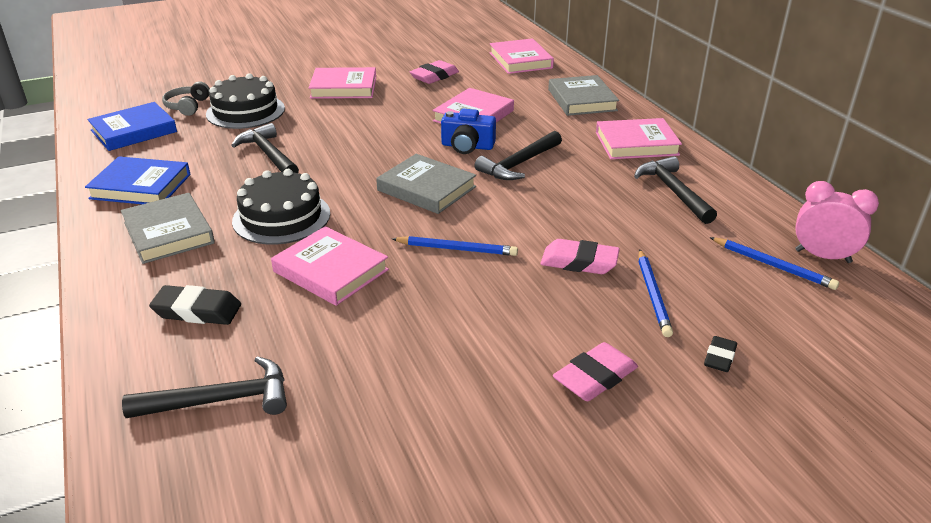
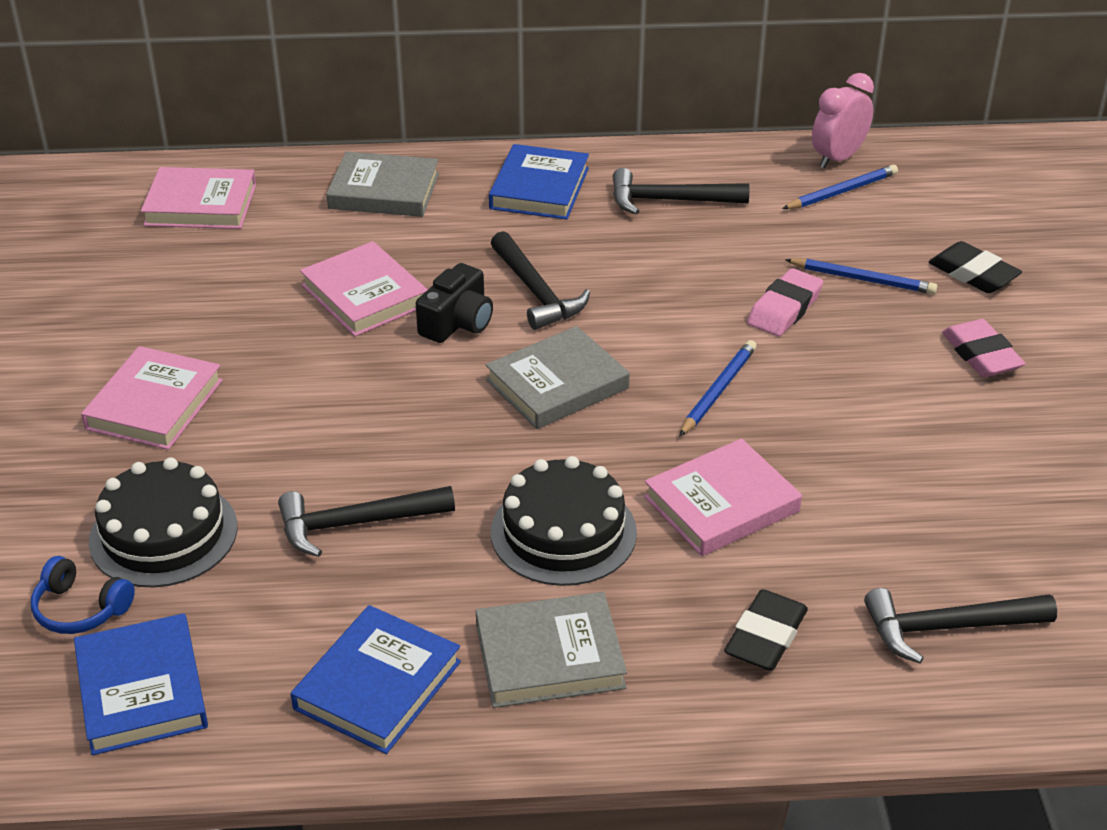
camera: 70 degrees left, 5 degrees up
black hammer [122,356,287,418] -> black hammer turned 105 degrees counterclockwise [864,588,1057,663]
grey headphones [162,81,210,116] -> blue headphones [31,556,135,634]
pink eraser [410,60,459,84] -> none
blue camera [441,109,496,154] -> black camera [416,263,493,343]
pink book [596,118,682,159] -> blue book [489,144,589,220]
black eraser [704,336,737,372] -> black eraser [929,241,1022,293], size x1.62

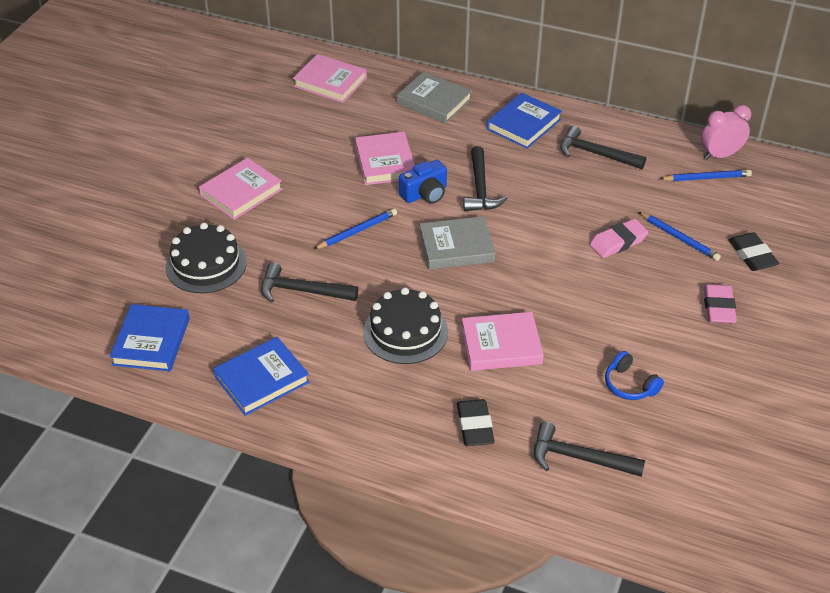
camera: 25 degrees right, 5 degrees up
blue headphones [31,556,135,634] -> blue headphones moved to [605,351,664,400]
black camera [416,263,493,343] -> blue camera [399,160,447,204]
grey book [476,592,627,708] -> none
blue pencil [679,340,757,436] -> blue pencil moved to [314,208,397,249]
black eraser [724,589,808,671] -> black eraser turned 60 degrees counterclockwise [457,399,495,446]

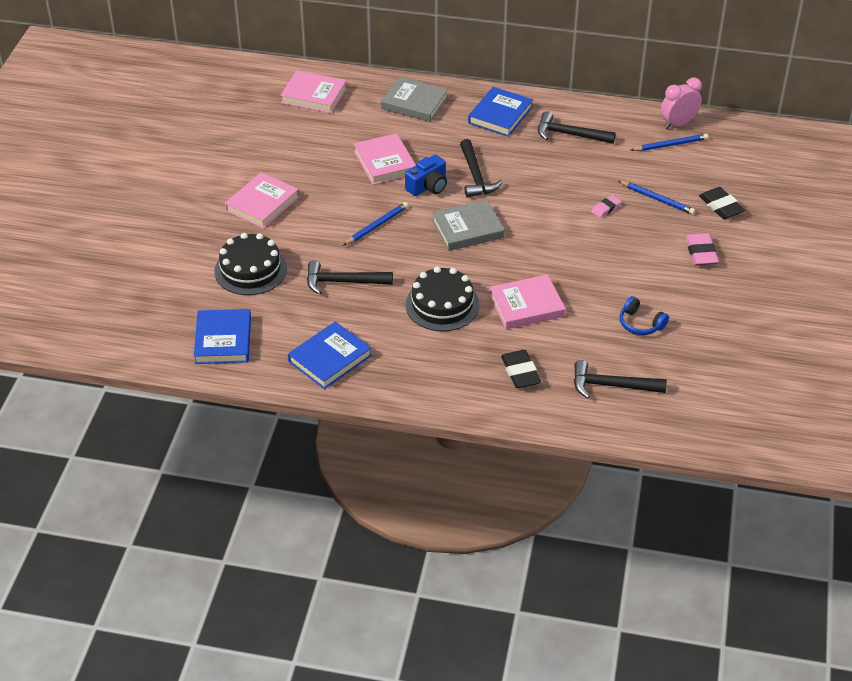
camera: 10 degrees left, 0 degrees up
pink eraser [589,219,649,258] -> pink eraser [591,195,621,218], size x0.62

